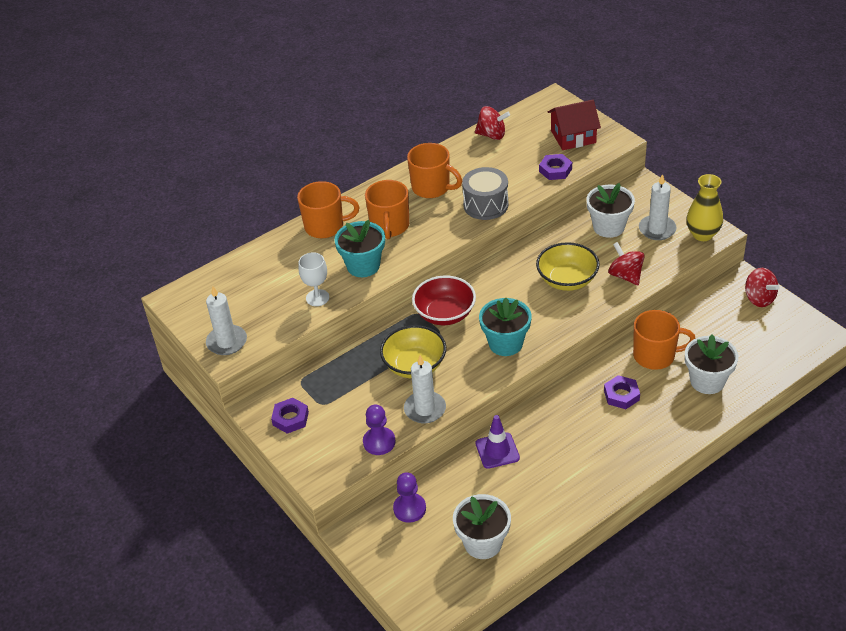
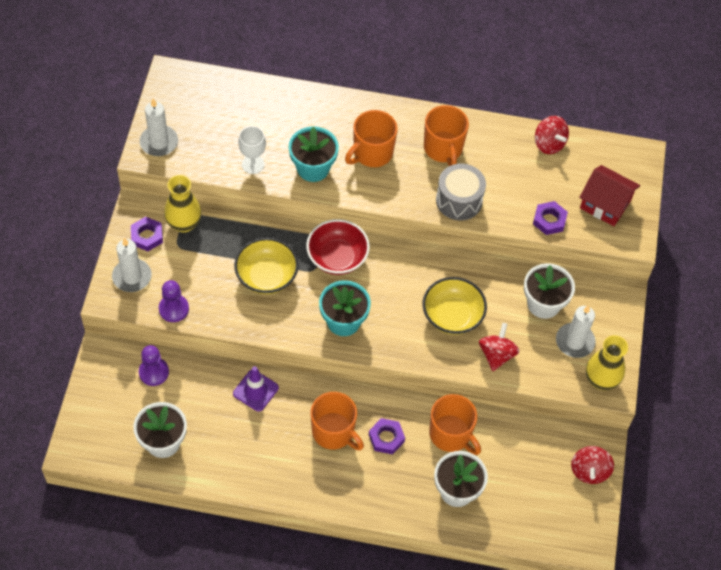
camera: 40 degrees right, 15 degrees up
orange mug [297,181,359,238] -> orange mug moved to [310,392,364,451]
white candle [404,355,446,423] -> white candle moved to [112,238,152,292]
none -> yellow vase [164,175,201,233]

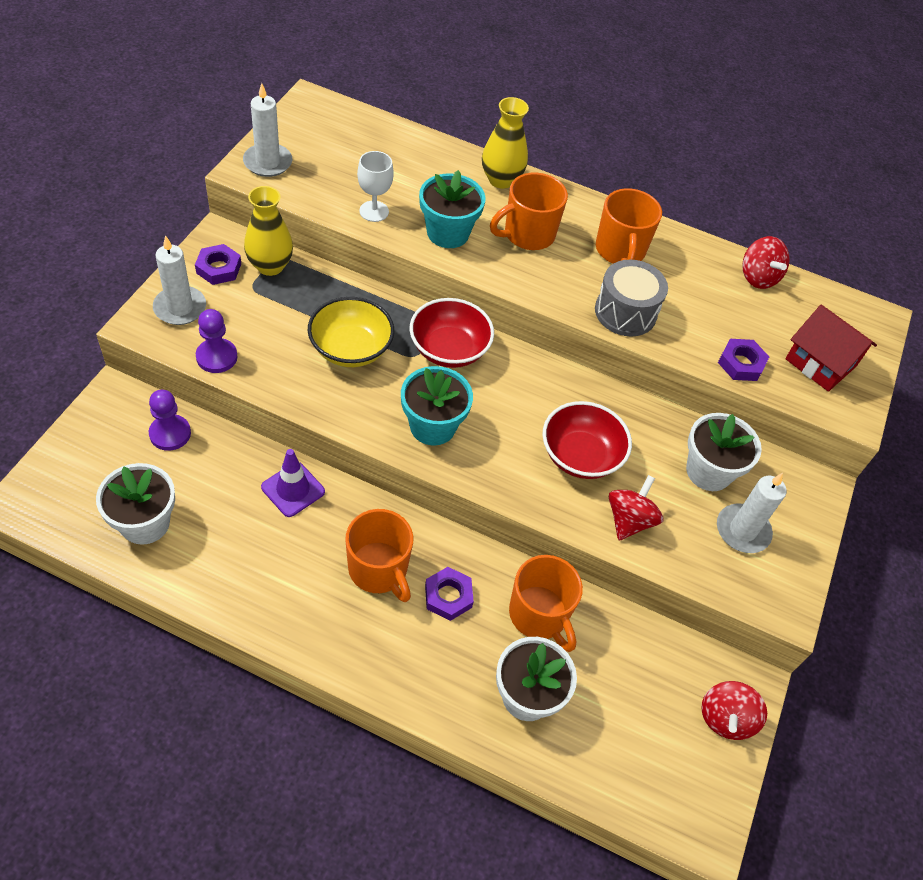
camera: 10 degrees right, 5 degrees down
yellow bowl [423,277,487,335] -> red bowl [543,401,632,479]
yellow vase [586,335,628,390] -> yellow vase moved to [482,97,529,189]

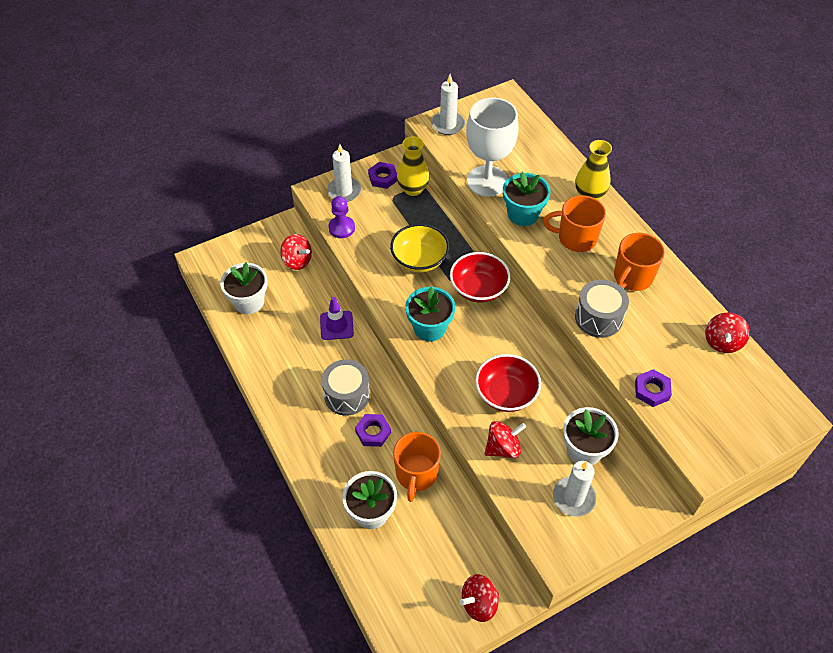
camera: 45 degrees right, 0 degrees up
purple pawn [149,390,191,451] -> red spinning top [280,234,312,270]
orange mug [345,509,413,602] -> grey drum [322,359,370,416]
white goblet [357,151,394,222] -> white goblet [466,98,519,197], size x1.99
red house [785,305,877,392] -> none

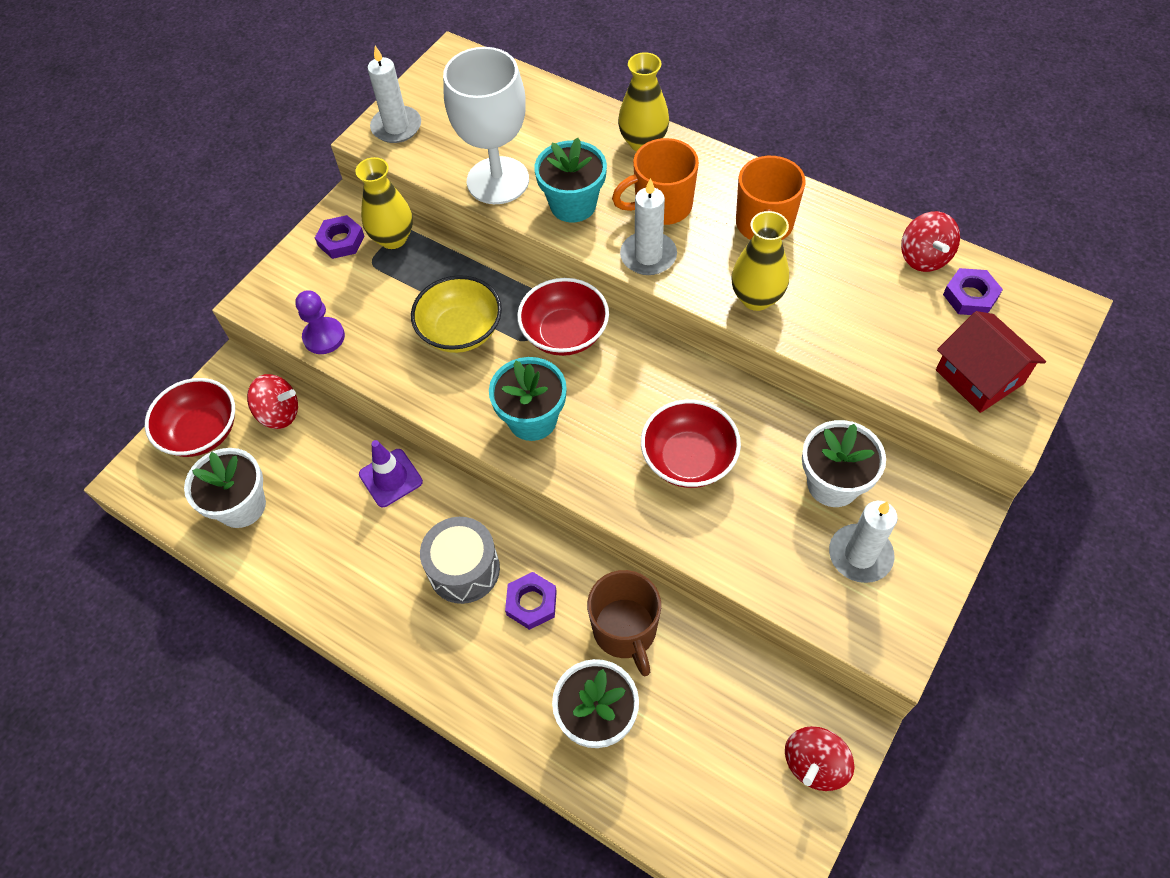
camera: 25 degrees left, 5 degrees up
white candle [327,144,361,202] -> white candle moved to [620,178,677,275]
orange mug [393,432,441,502] -> brown mug [587,570,661,676]
red spinning top [485,421,526,458] -> none
grey drum [575,279,629,338] -> yellow vase [731,211,789,311]
purple nut [635,369,672,407] -> purple nut moved to [943,268,1003,315]
none -> red bowl [145,378,235,457]
none -> red house [936,311,1046,413]

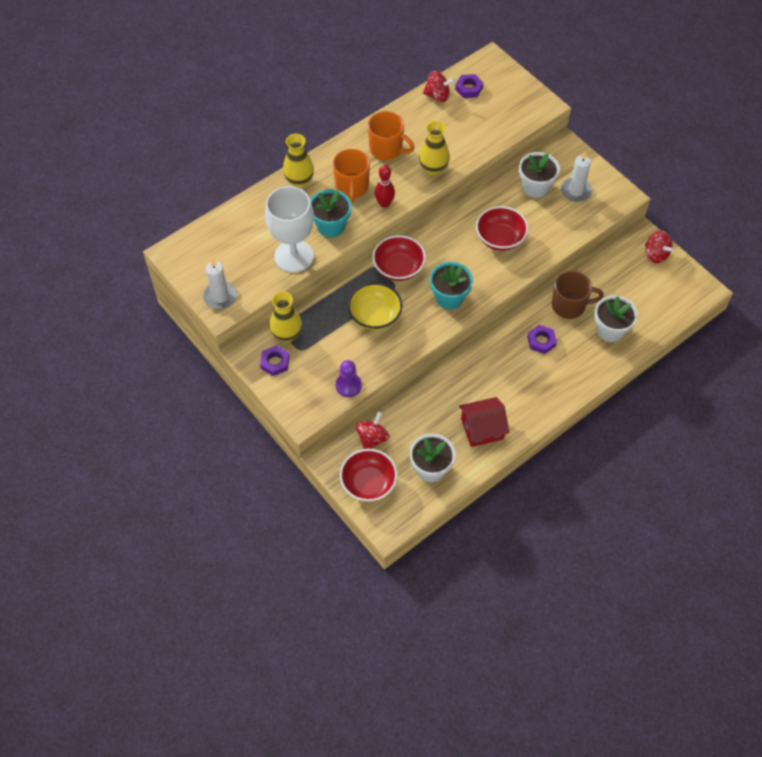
camera: 75 degrees left, 0 degrees up
purple traffic cone [359,440,423,507] -> none
grey drum [420,517,500,604] -> none
white candle [620,178,677,275] -> red bowling pin [375,165,395,208]
red house [936,311,1046,413] -> red house moved to [459,397,509,447]

